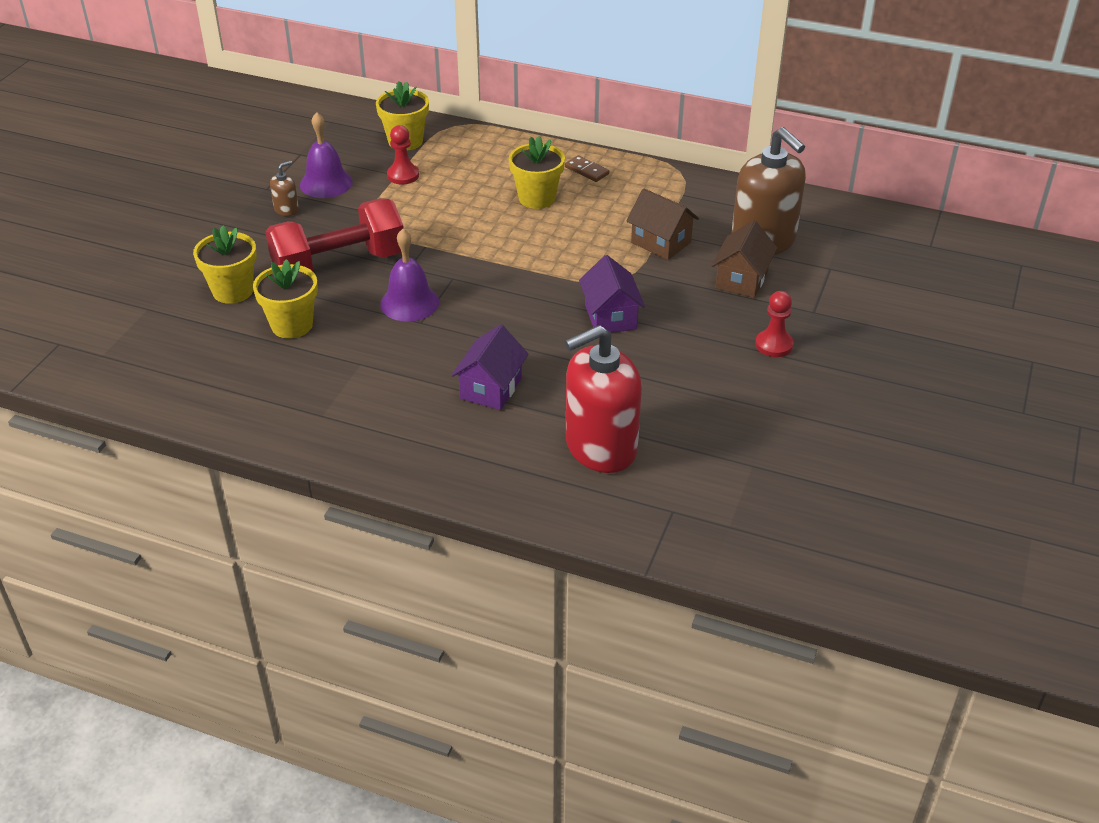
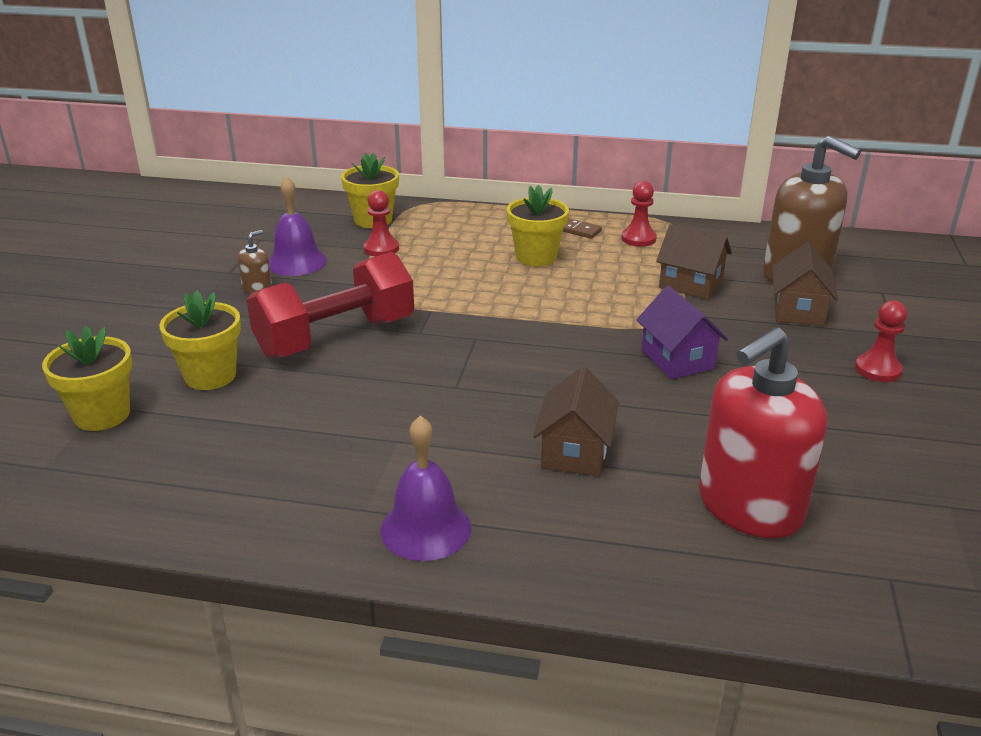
camera: 10 degrees left, 10 degrees down
yellow flower pot [253,259,318,338] -> yellow flower pot moved to [42,326,132,431]
purple bell [380,229,439,322] -> purple bell moved to [380,415,471,561]
purple house [451,324,528,410] -> brown house [533,366,619,476]
none -> red pawn [622,181,657,247]

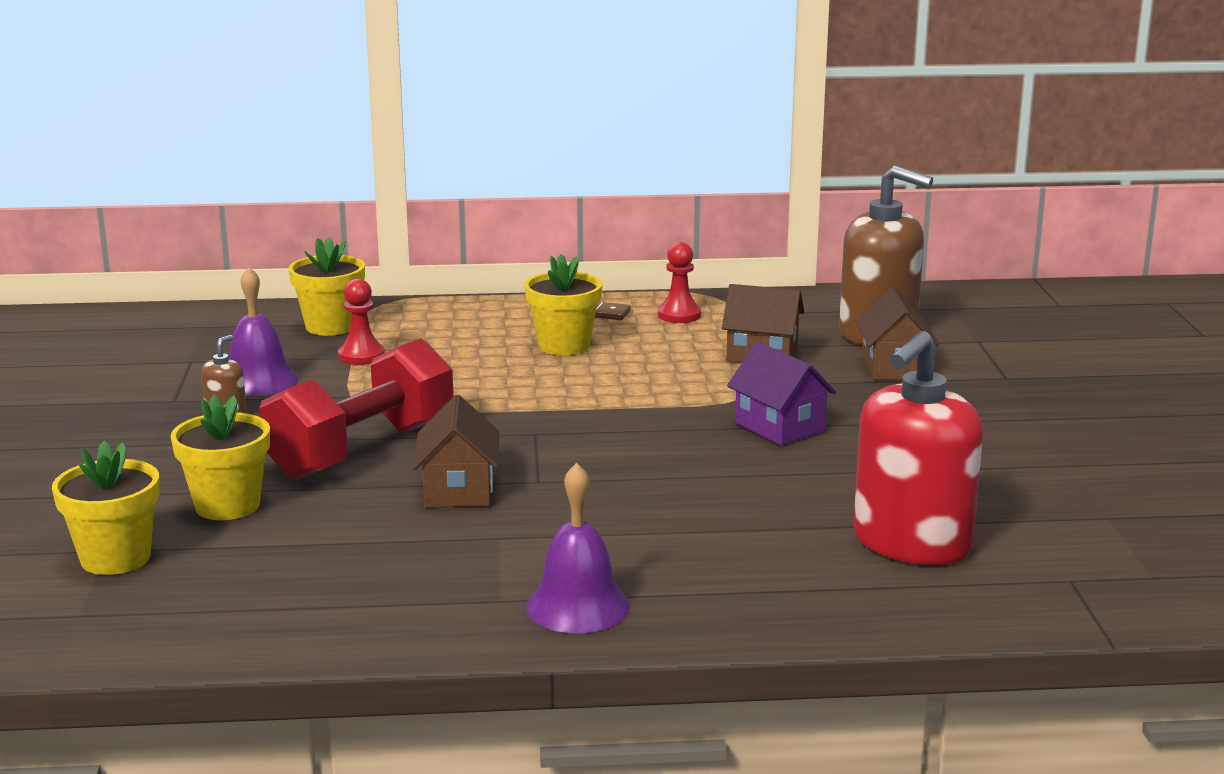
camera: 15 degrees left, 10 degrees down
brown house [533,366,619,476] -> brown house moved to [413,395,499,508]
red pawn [855,300,907,382] -> none

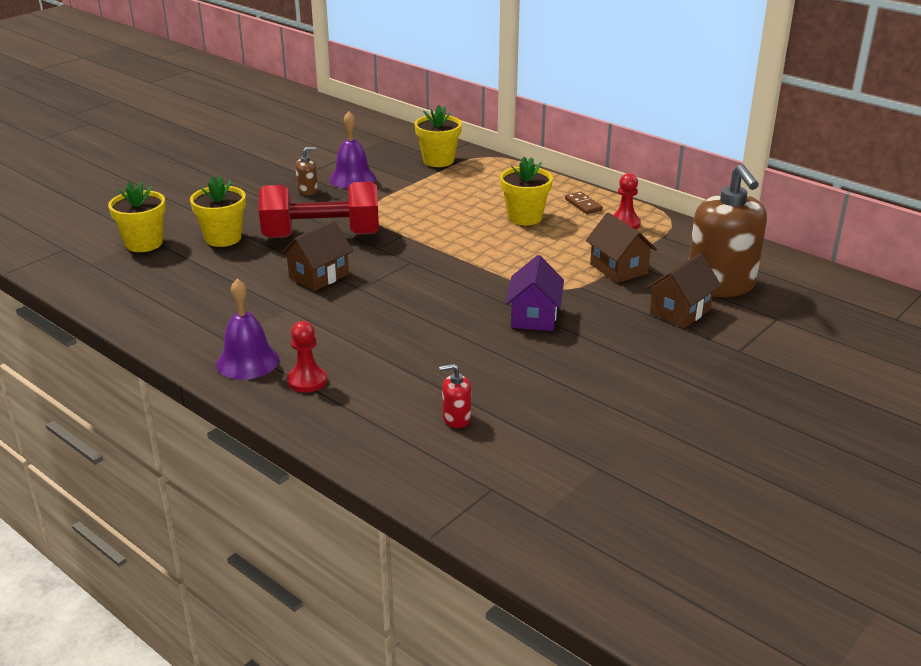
camera: 45 degrees right, 10 degrees up
red pawn [338,279,385,365] -> red pawn moved to [287,321,327,393]
red soap dispenser [853,331,983,565] -> red soap dispenser [439,364,471,428], size x0.41

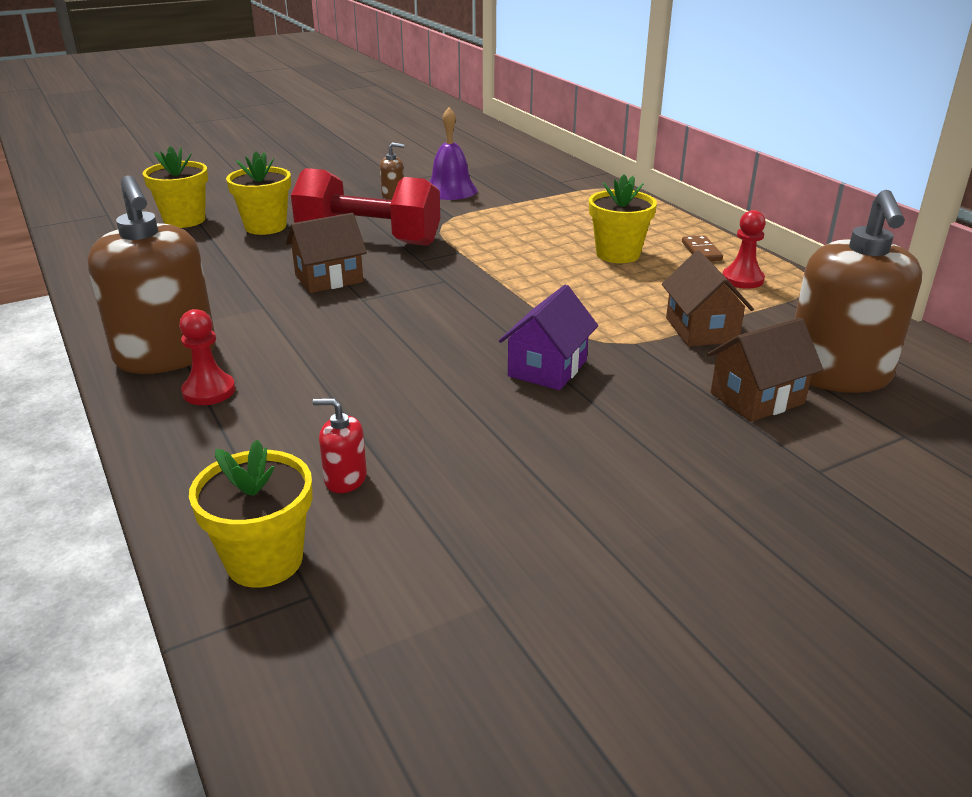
camera: 20 degrees right, 0 degrees up
purple bell [216,278,280,380] -> brown soap dispenser [88,175,216,374]
yellow flower pot [414,105,462,167] -> yellow flower pot moved to [189,440,312,588]

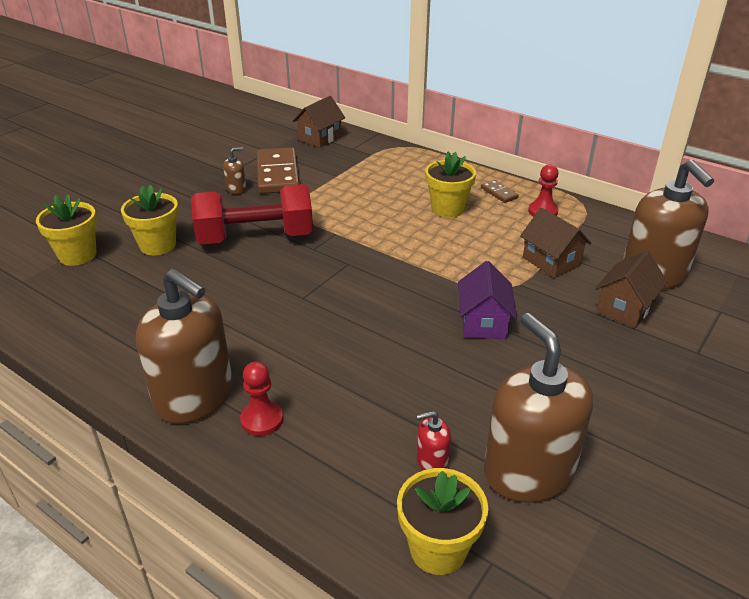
camera: 25 degrees left, 5 degrees up
brown house [286,213,367,293] -> brown house moved to [293,96,345,148]
purple bell [430,107,477,200] -> brown domino [257,147,299,194]
none -> brown soap dispenser [484,313,593,503]

